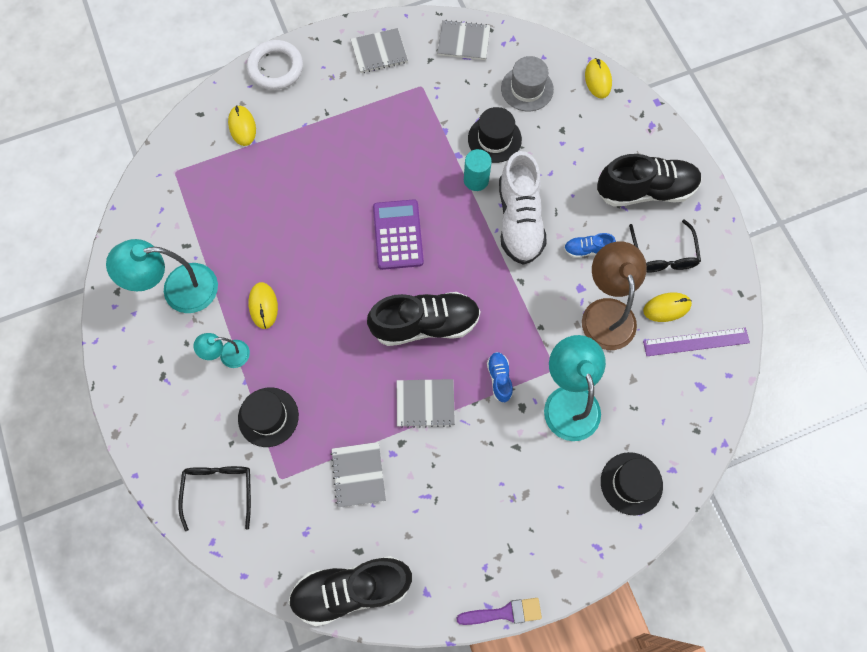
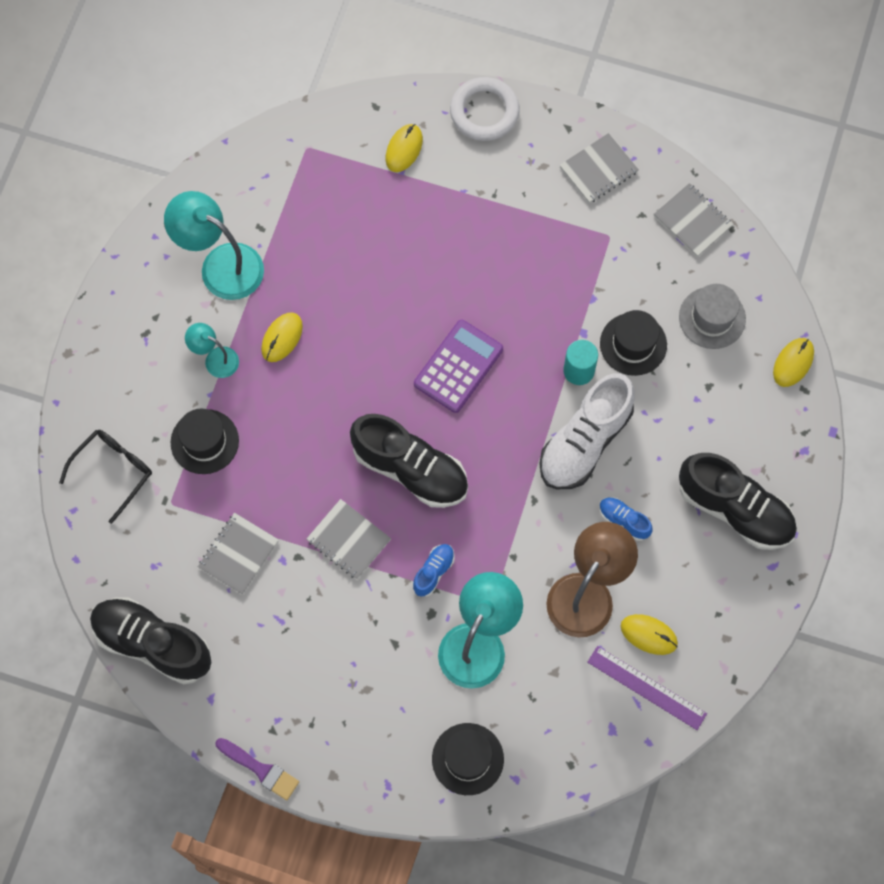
camera: 40 degrees right, 0 degrees up
grey notebook [350,28,408,73] -> grey notebook turned 60 degrees counterclockwise [559,133,639,203]
black glasses [629,219,701,273] -> none

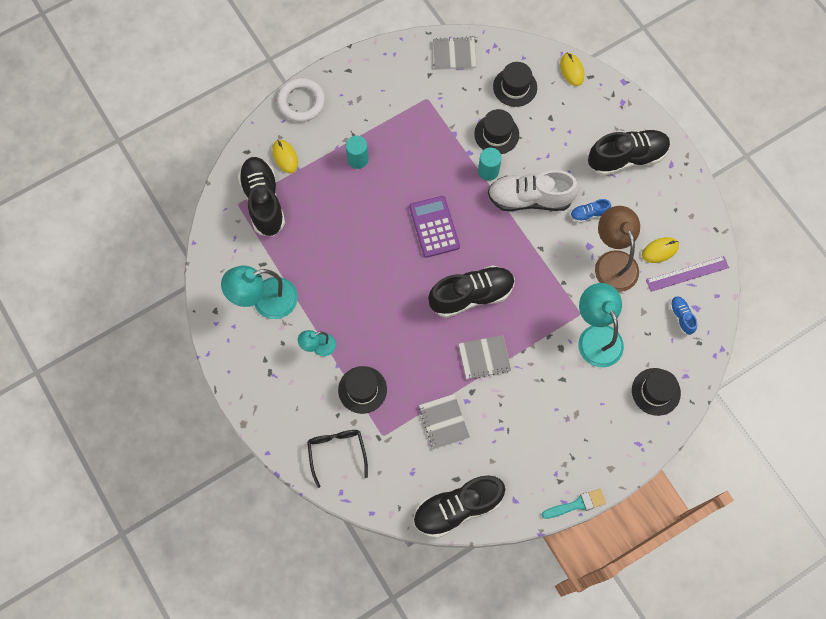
camera: 50 degrees left, 0 degrees up
purple brush [215,738,299,800] -> turquoise brush [542,489,606,519]
yellow mouse [261,312,303,362] -> none
blue shoe [413,544,455,597] -> blue shoe moved to [670,296,697,335]
white shoe [539,373,635,489] -> white shoe turned 105 degrees clockwise [488,170,579,211]
grey notebook [559,133,639,203] -> none
grey hat [679,284,746,349] -> black hat [493,62,537,107]
none -> black shoe [238,157,285,237]
none -> turquoise cylinder [346,136,368,169]

